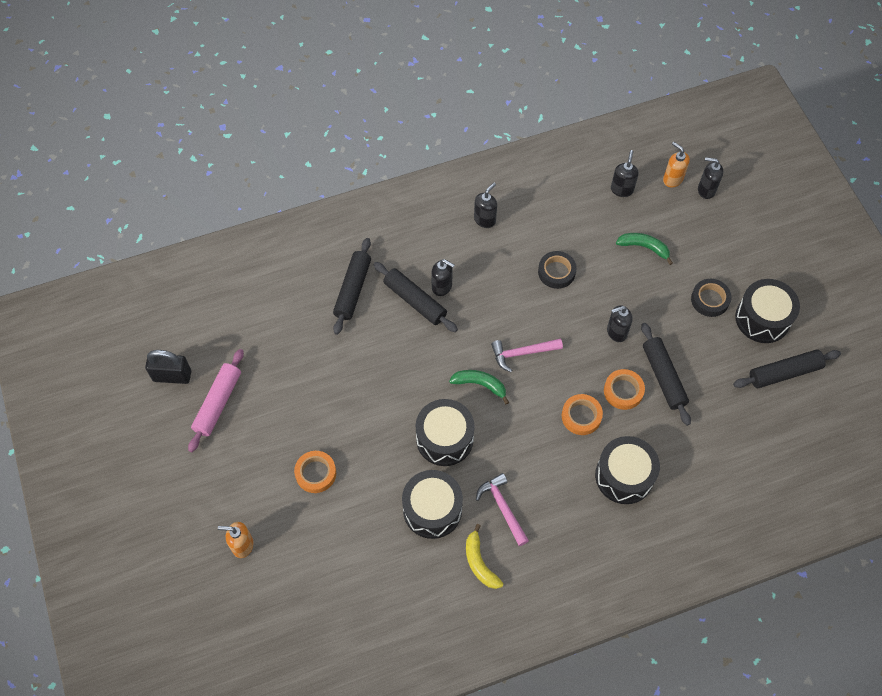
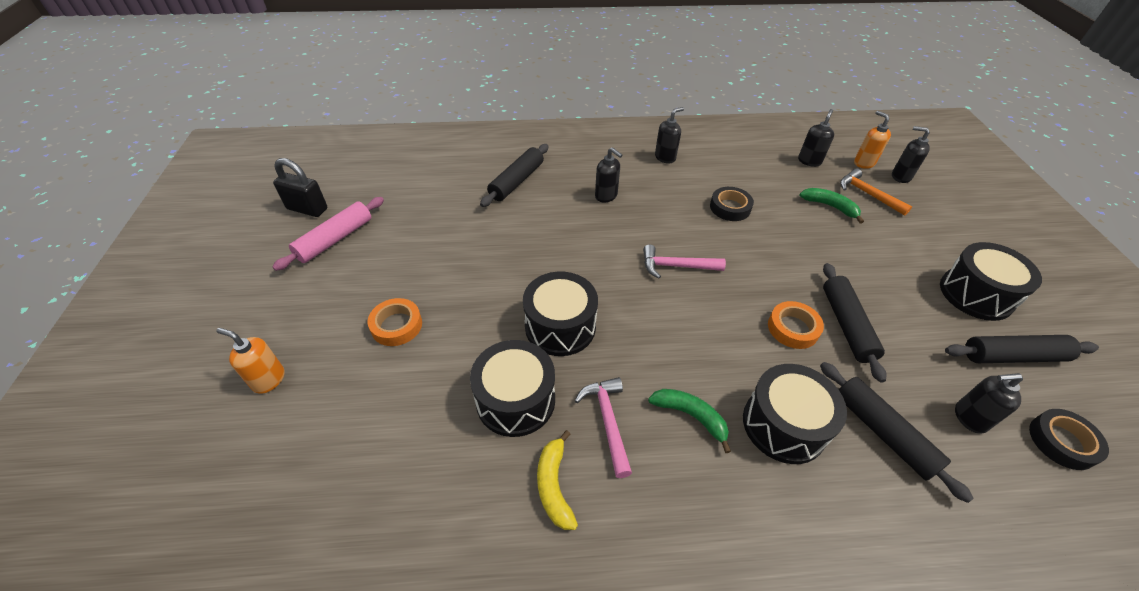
camera: 15 degrees right, 15 degrees down
black rolling pin [373,262,458,332] -> black rolling pin moved to [820,362,974,503]
green banana [449,370,509,404] -> green banana moved to [648,389,731,453]
orange tape [562,394,603,435] -> none
black soap dispenser [607,305,633,342] -> black soap dispenser moved to [955,373,1023,434]
black tape [691,279,731,317] -> black tape moved to [1029,409,1109,470]
none -> orange hammer [840,168,912,216]

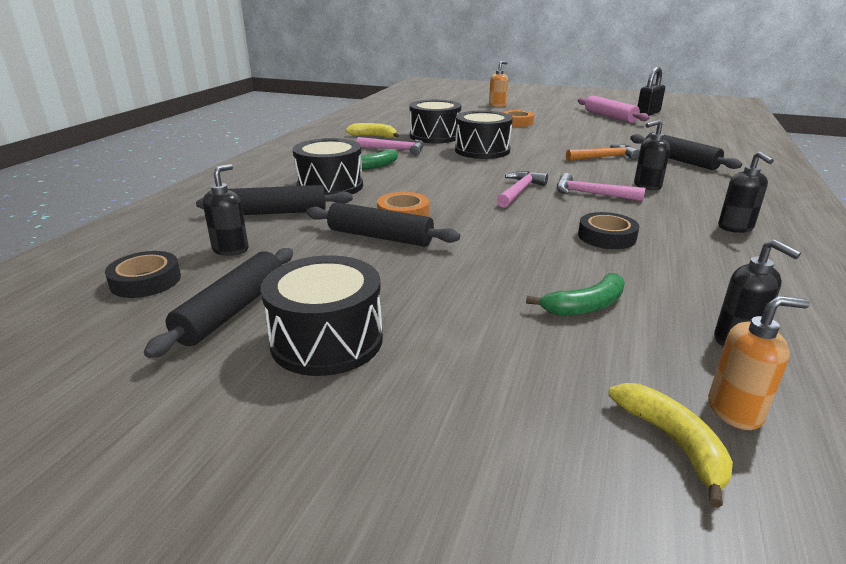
camera: 115 degrees right, 20 degrees down
orange hammer [840,168,912,216] -> orange hammer moved to [566,144,640,161]
black soap dispenser [892,126,930,183] -> yellow banana [608,383,733,508]
none -> pink hammer [557,173,646,201]

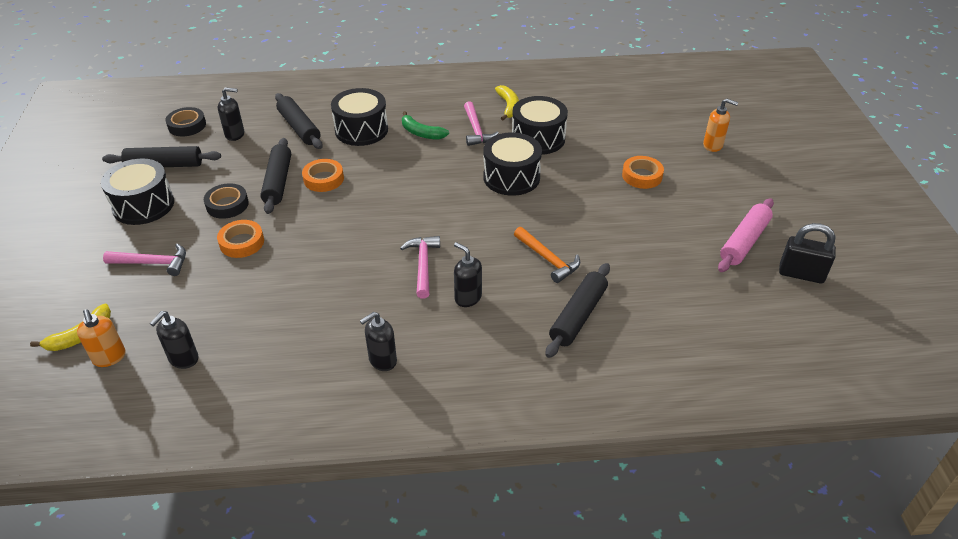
camera: 65 degrees right, 15 degrees up
pink hammer [497,171,548,208] -> pink hammer moved to [103,243,186,276]
green banana [526,273,625,316] -> none
black tape [578,212,639,249] -> black tape moved to [204,183,249,219]
none -> orange tape [217,220,264,258]

